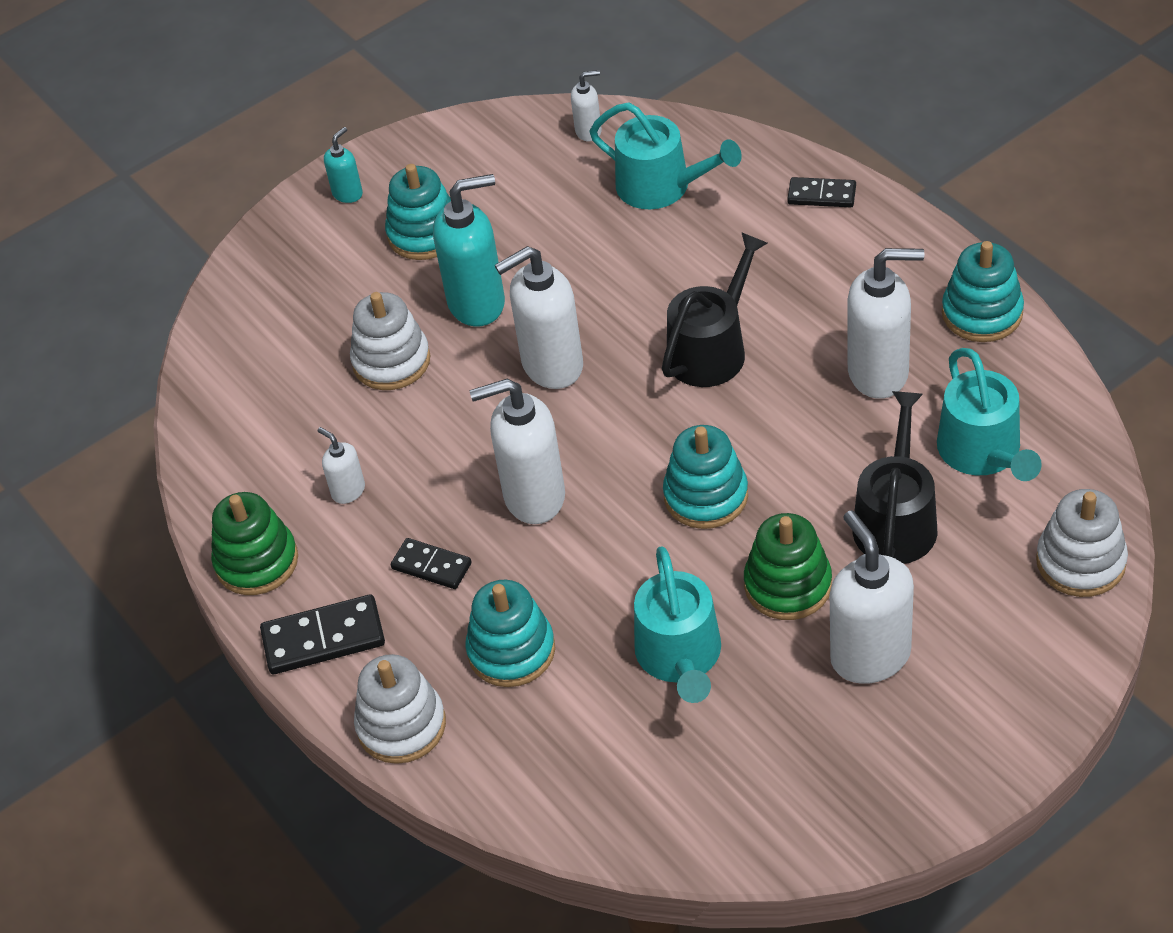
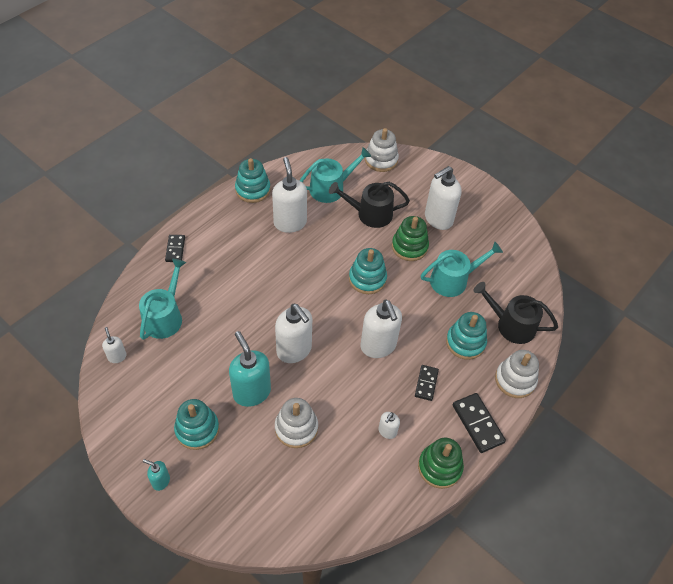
camera: 110 degrees left, 5 degrees up
black watering can [662,232,767,387] -> black watering can moved to [473,282,558,344]

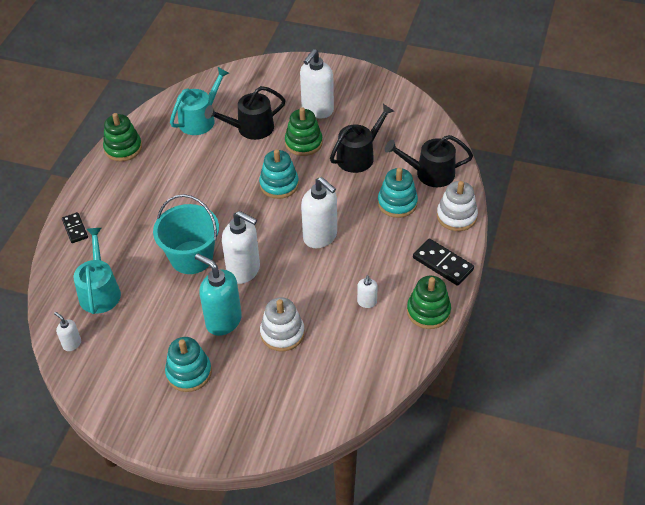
camera: 20 degrees left, 5 degrees down
turquoise soap dispenser [143,459,170,491] -> none
turquoise stacking toy [235,158,271,203] -> green stacking toy [103,113,142,162]
white soap dispenser [272,157,307,233] -> none
white stacking toy [365,128,399,172] -> none
black domino [415,365,439,401] -> none
turquoise watering can [421,242,503,297] -> black watering can [330,104,394,173]
none -> turquoise bucket [153,194,219,274]

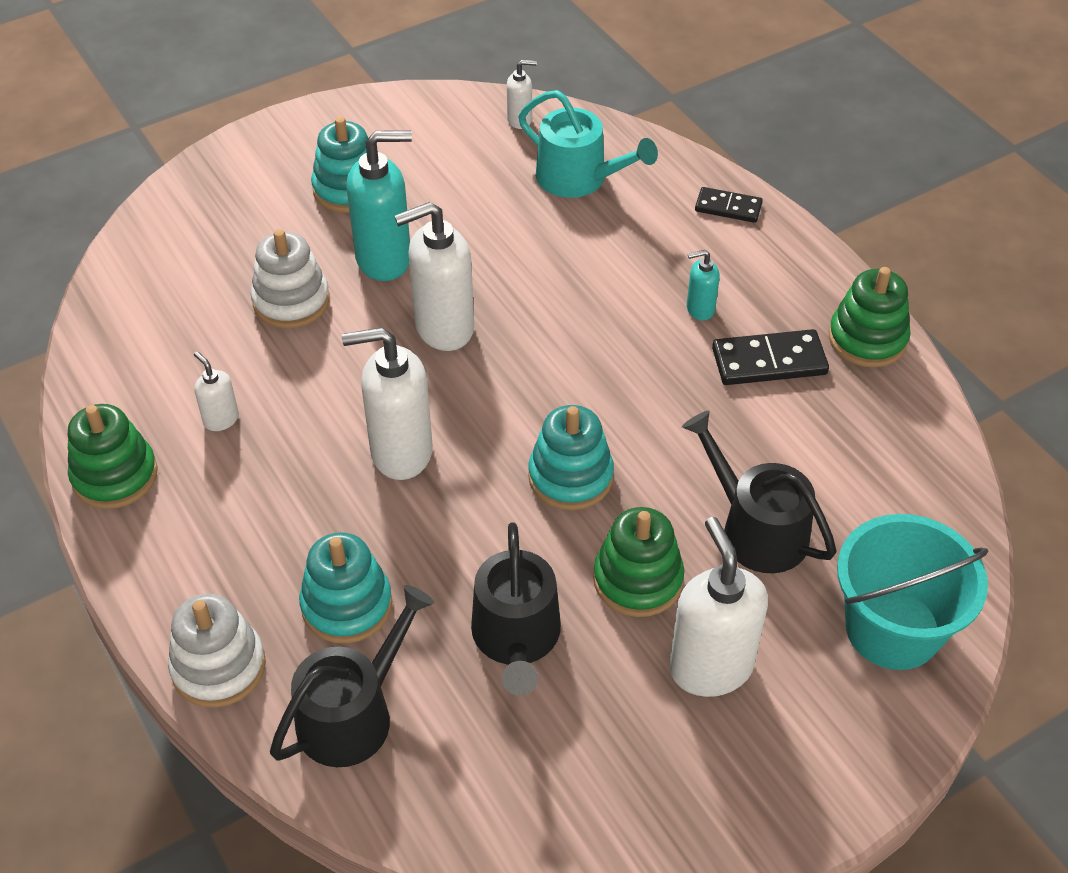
camera: 130 degrees right, 0 degrees up
turquoise bucket [153,194,219,274] -> turquoise bucket moved to [837,514,989,670]
turquoise watering can [170,67,229,135] -> none
black watering can [205,86,286,140] -> black watering can turned 60 degrees counterclockwise [682,411,837,573]
black domino [413,239,474,286] -> black domino moved to [712,329,829,385]
none -> turquoise soap dispenser [687,250,720,321]

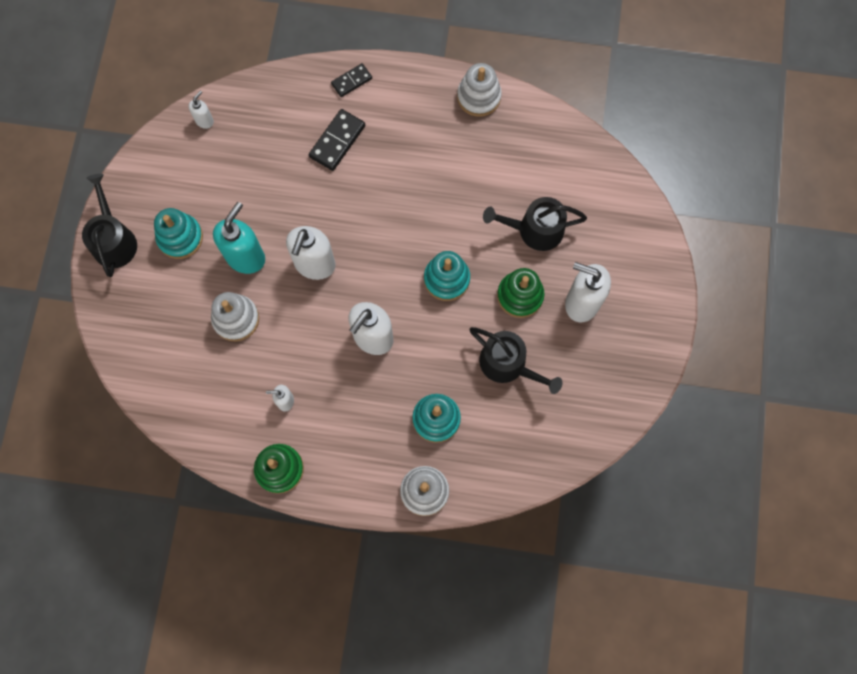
camera: 50 degrees left, 25 degrees up
black watering can [270,585,434,767] -> black watering can moved to [82,174,137,277]
turquoise watering can [518,90,658,198] -> none
turquoise soap dispenser [687,250,720,321] -> none
black domino [712,329,829,385] -> black domino moved to [309,109,365,171]
green stacking toy [829,267,910,367] -> white stacking toy [457,63,502,117]
turquoise bucket [837,514,989,670] -> none

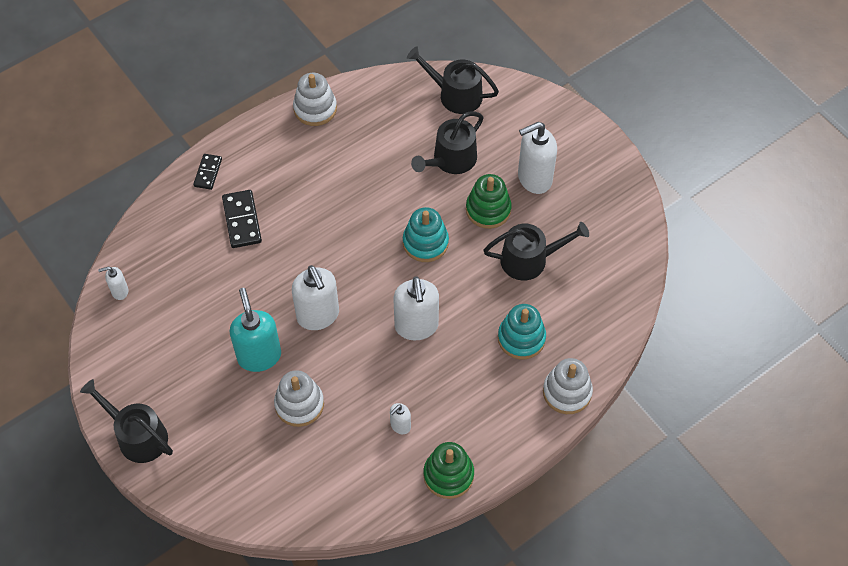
camera: 45 degrees left, 15 degrees down
turquoise stacking toy [154,208,203,259] -> none
white soap dispenser [188,91,214,129] -> white soap dispenser turned 90 degrees counterclockwise [98,266,128,300]
none -> black watering can [407,46,499,114]

